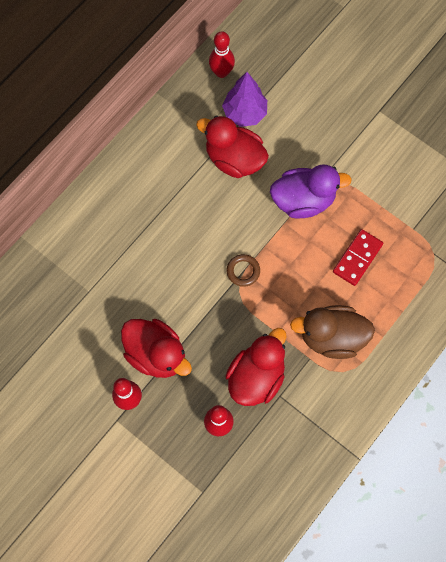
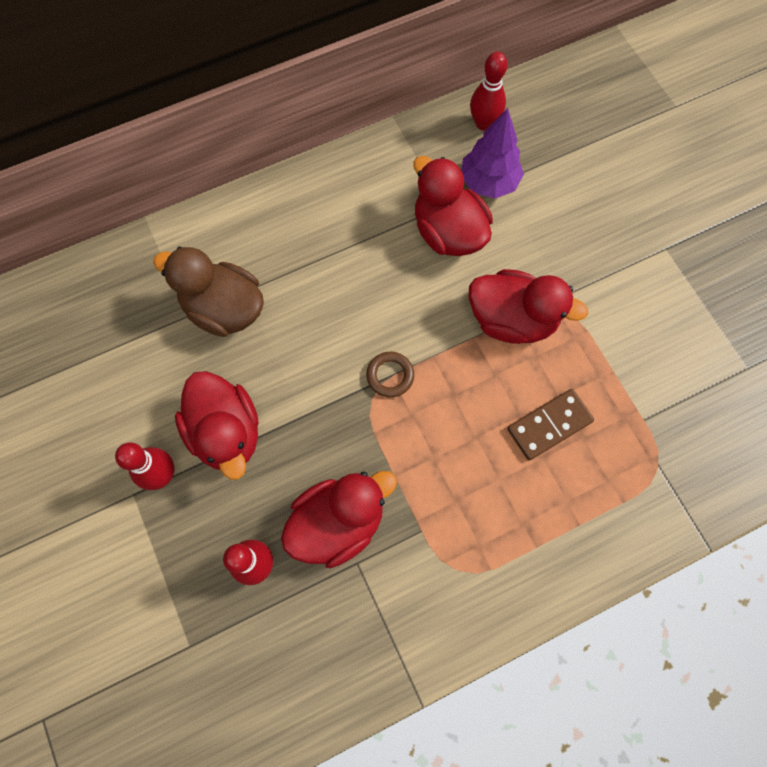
camera: 25 degrees right, 0 degrees up
purple duck [270,165,352,219] -> red duck [469,269,588,344]
brown duck [290,305,375,359] -> brown duck moved to [153,247,264,337]
red domino [333,229,383,286] -> brown domino [507,389,594,460]

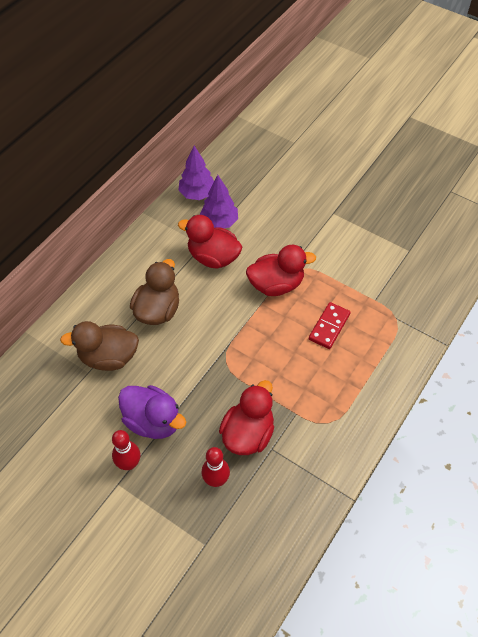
camera: 30 degrees left, 15 degrees down
red duck [175,371,259,480] -> purple duck [118,385,186,439]
brown ring [366,352,414,397] -> none
red bowling pin [470,52,508,131] -> purple tree [178,146,214,200]
brown domino [507,389,594,460] -> red domino [309,302,351,349]
none -> brown duck [130,259,179,325]

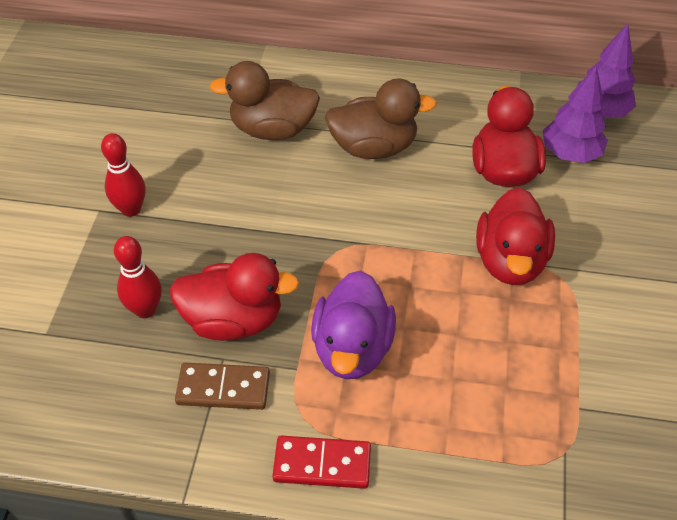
camera: 65 degrees right, 5 degrees down
brown duck [60,321,139,371] -> brown duck turned 60 degrees counterclockwise [209,61,320,140]
purple duck [118,385,186,439] -> purple duck moved to [311,270,396,379]
red duck [246,245,316,296] -> red duck turned 45 degrees clockwise [476,187,555,285]
red domino [309,302,351,349] -> red domino moved to [272,435,371,489]
none -> brown domino [175,363,270,410]

